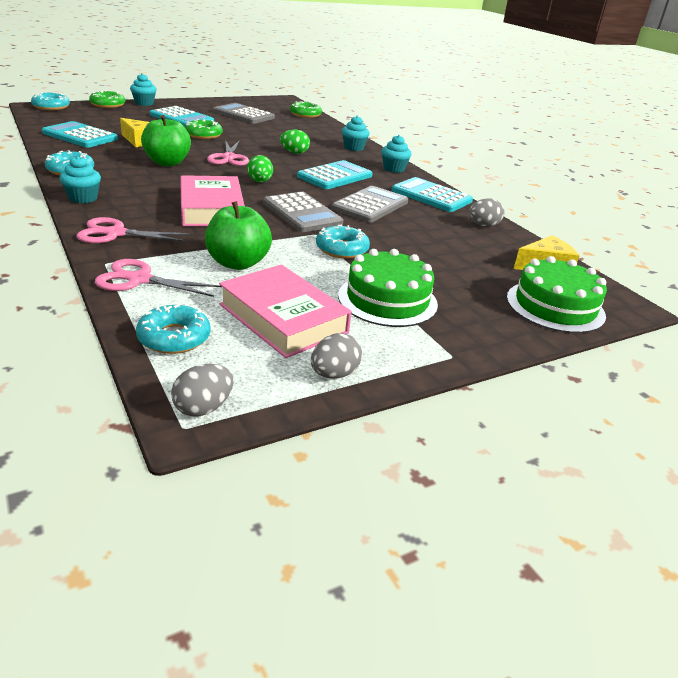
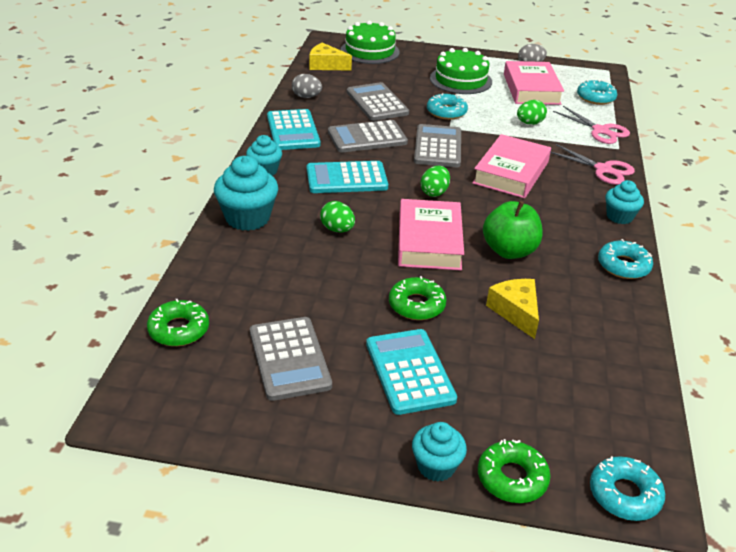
camera: 140 degrees left, 5 degrees up
turquoise calculator [42,121,118,148] -> none
grey egg [171,364,233,417] -> none
green apple [205,201,272,270] -> green egg [517,100,547,125]
pink scissors [207,140,249,166] -> pink book [398,199,464,270]
turquoise cupcake [342,116,370,151] -> turquoise cupcake [214,156,278,231], size x1.62
none -> grey calculator [347,82,409,121]

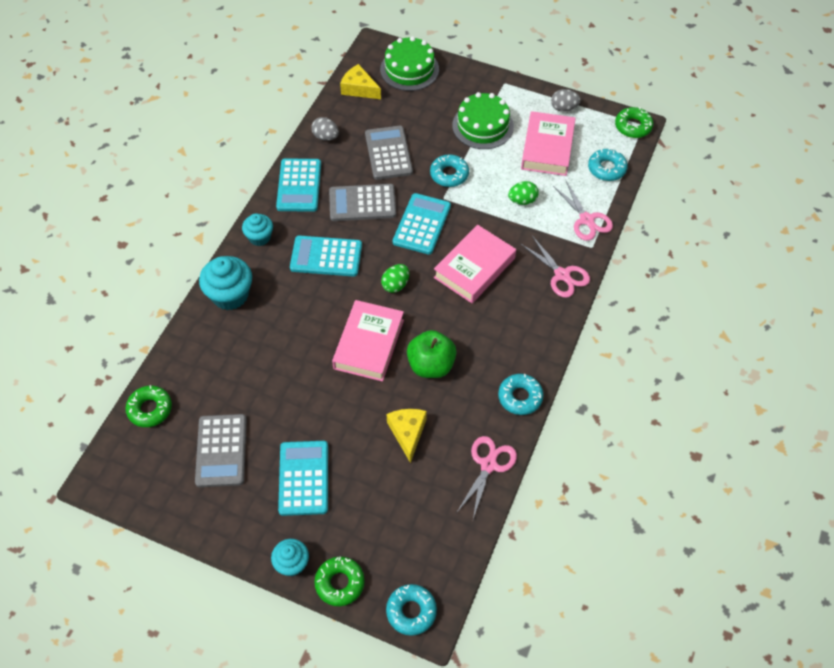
camera: 15 degrees right, 20 degrees up
green egg [320,201,355,232] -> none
green donut [389,276,446,320] -> green donut moved to [615,107,653,138]
grey calculator [414,124,461,167] -> turquoise calculator [393,193,451,255]
turquoise cupcake [606,180,644,224] -> none
none -> pink scissors [457,436,517,519]

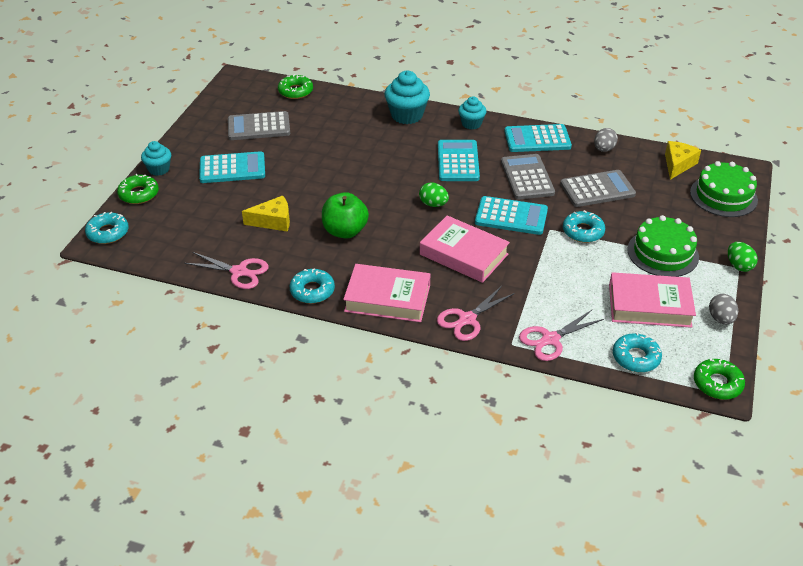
camera: 85 degrees right, 15 degrees down
pink book [332,300,404,382] -> pink book moved to [343,264,430,322]
green egg [508,181,539,205] -> green egg moved to [728,242,758,272]

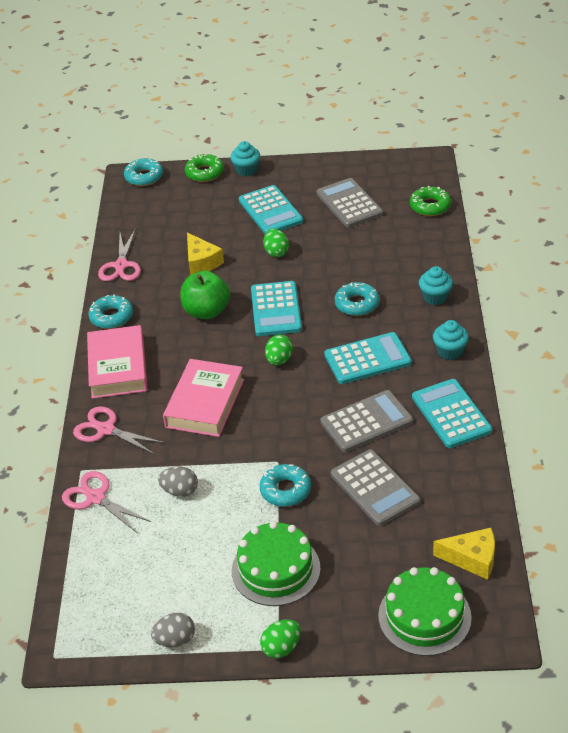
camera: 75 degrees right, 0 degrees up
turquoise cupcake [385,71,430,124] -> turquoise cupcake [419,266,453,305], size x0.62
turquoise calculator [475,196,548,235] -> turquoise calculator moved to [251,281,302,336]
grey egg [594,128,618,152] -> grey egg moved to [158,466,198,497]
pink book [609,272,696,328] -> none
turquoise donut [613,332,662,373] -> turquoise donut moved to [335,282,380,316]
green donut [694,359,745,400] -> none
none -> green egg [263,229,289,258]

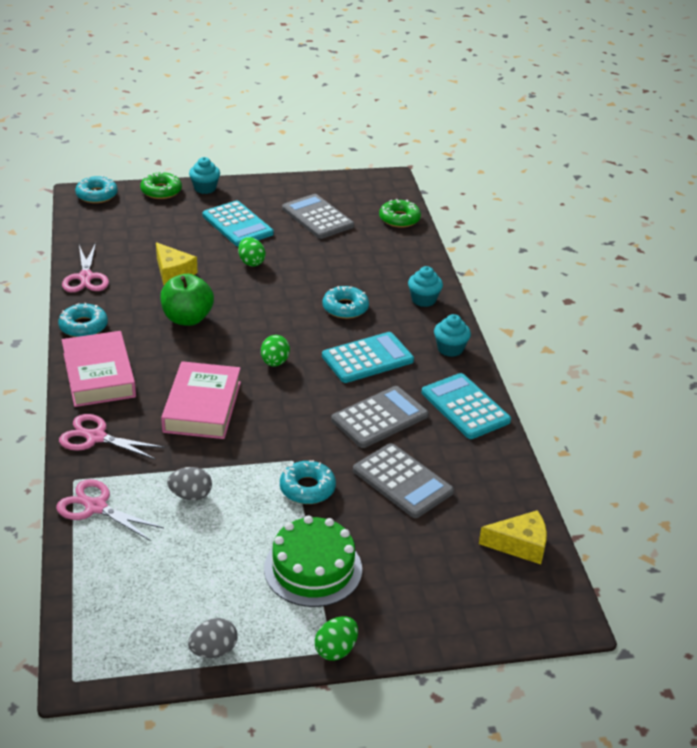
camera: 15 degrees left, 5 degrees down
turquoise calculator [251,281,302,336] -> none
green cake [378,567,472,656] -> none

